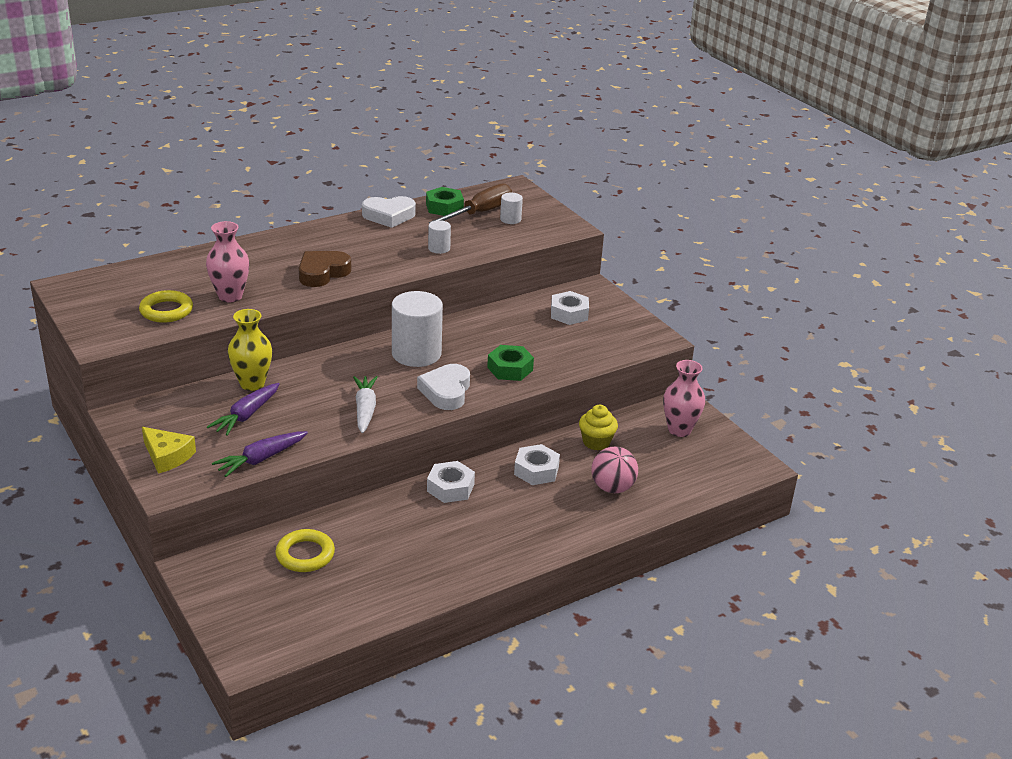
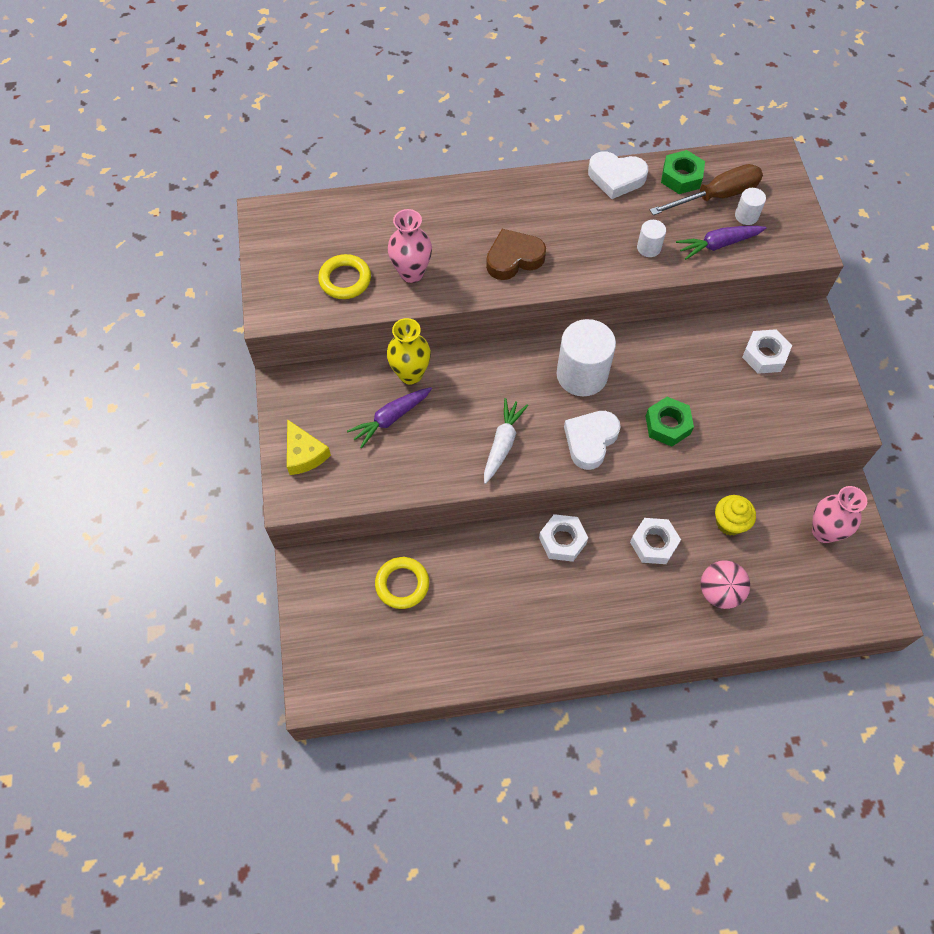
camera: 25 degrees right, 30 degrees up
purple carrot [212,431,308,477] -> purple carrot moved to [676,226,766,260]

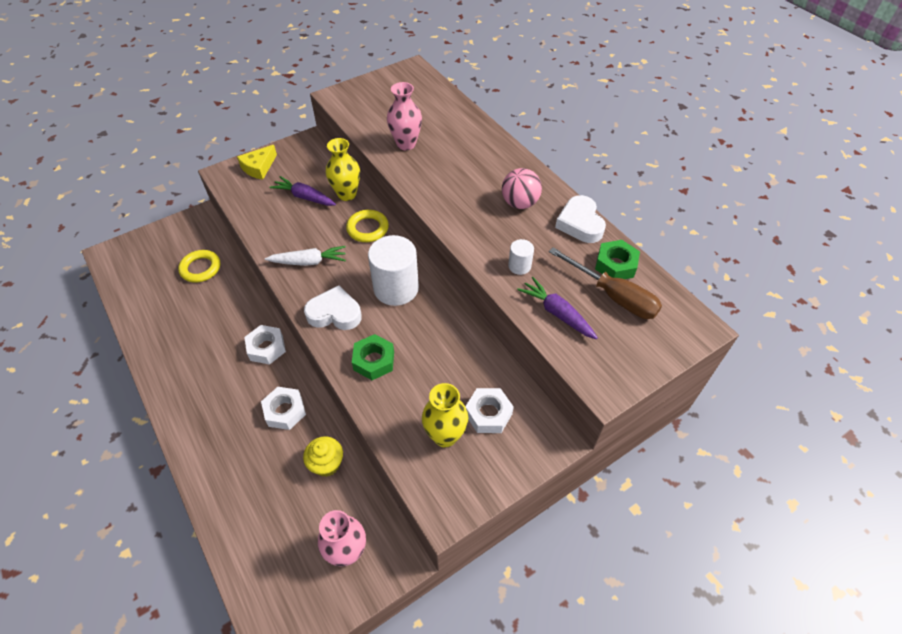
camera: 65 degrees right, 10 degrees down
yellow ring [318,254,371,299] -> yellow ring moved to [346,210,389,242]
brown heart [486,229,546,280] -> none
pink ball [701,560,750,609] -> pink ball moved to [502,168,542,209]
white cylinder [735,188,766,225] -> none
none -> yellow vase [422,383,468,448]

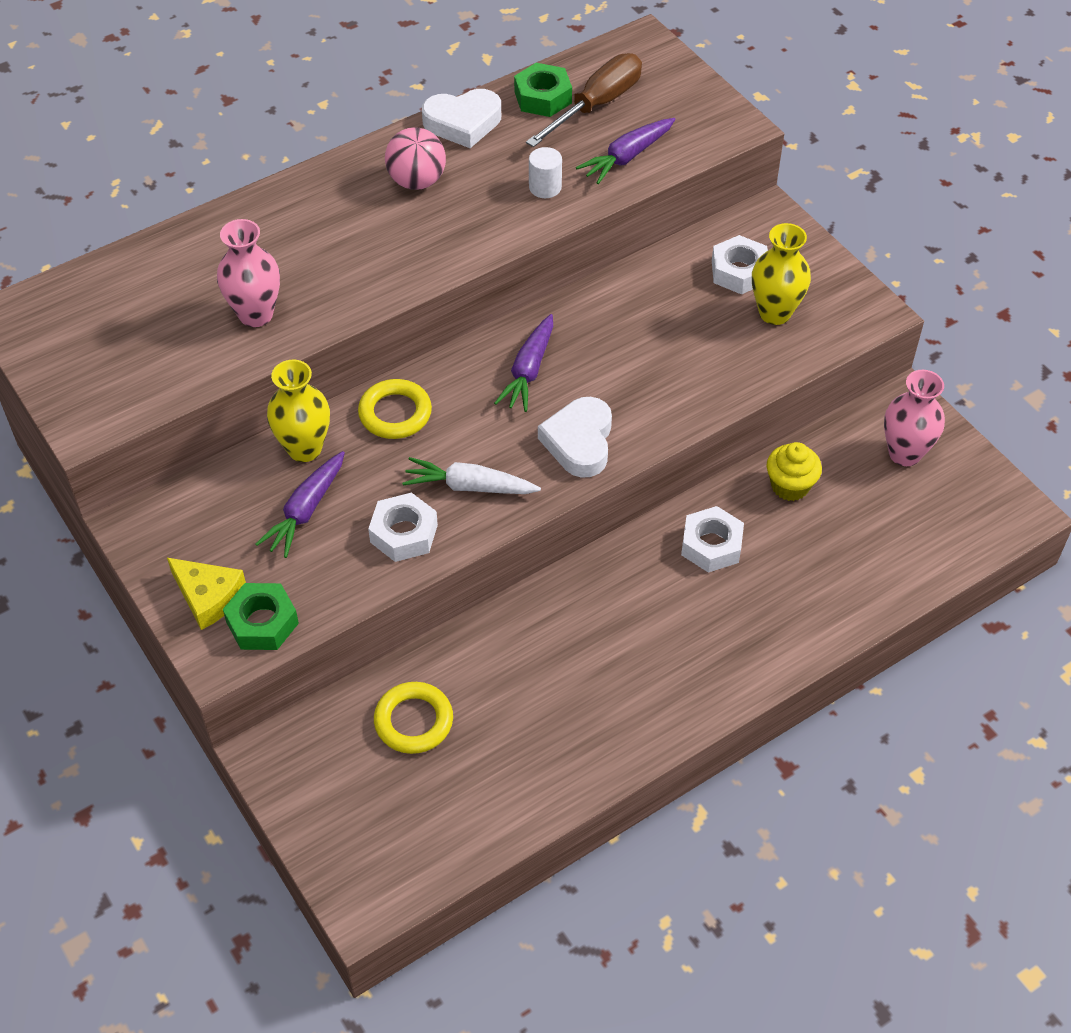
camera: 90 degrees left, 0 degrees up
white nut [244,325,286,365] -> white nut moved to [368,492,438,562]
white carrot [265,246,346,266] -> white carrot turned 75 degrees counterclockwise [402,457,541,494]
green nut [352,334,394,380] -> green nut moved to [223,583,299,650]
white cylinder [368,235,419,306] -> purple carrot [494,314,553,412]

